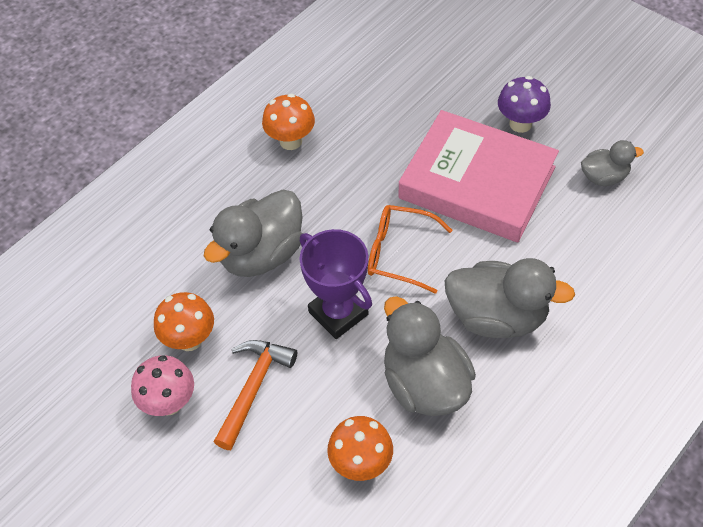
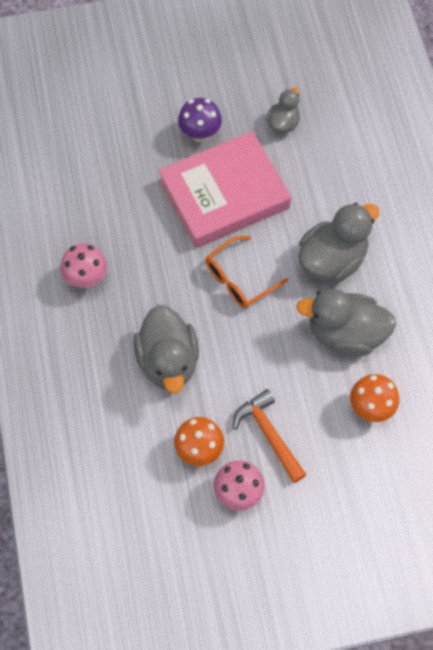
camera: 55 degrees left, 10 degrees up
orange mushroom [262,94,315,150] -> pink mushroom [61,243,107,288]
purple trophy [300,229,372,339] -> none

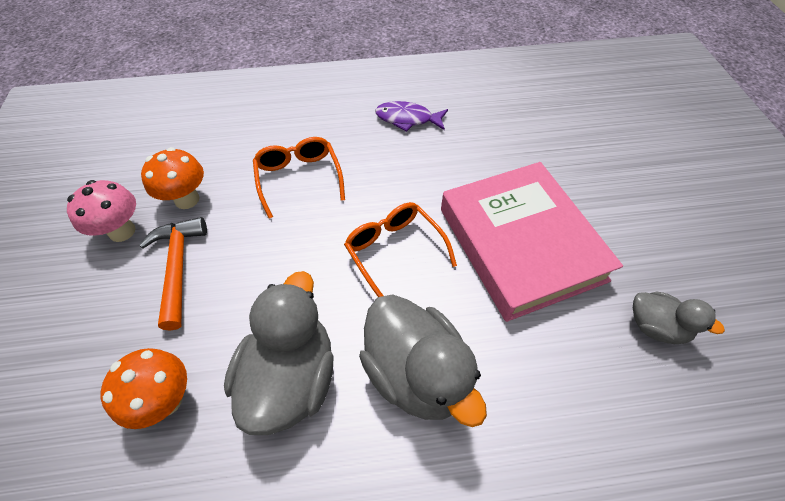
camera: 95 degrees right, 10 degrees down
pink mushroom [61,243,107,288] -> purple fish [375,101,448,132]
grey duck [133,305,199,394] -> orange glasses [253,137,345,218]
purple mushroom [178,98,222,142] -> none
orange hammer [233,389,307,483] -> orange hammer turned 75 degrees counterclockwise [139,217,207,331]

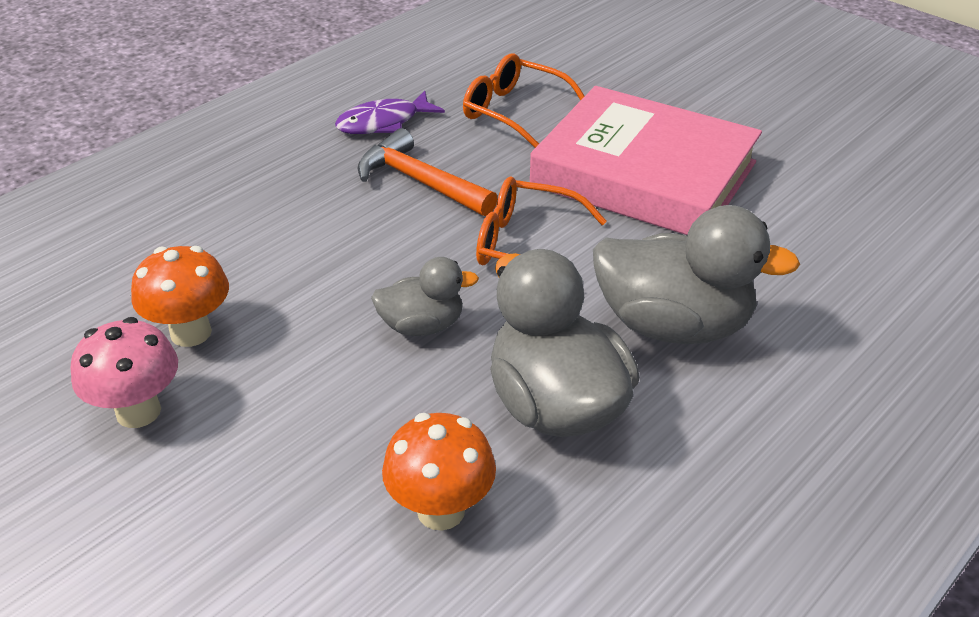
camera: 40 degrees left, 15 degrees down
orange hammer [139,217,207,331] -> orange hammer moved to [358,128,498,216]
orange glasses [253,137,345,218] -> orange glasses moved to [463,54,584,148]
grey duck [633,291,725,344] -> grey duck moved to [371,257,479,336]

